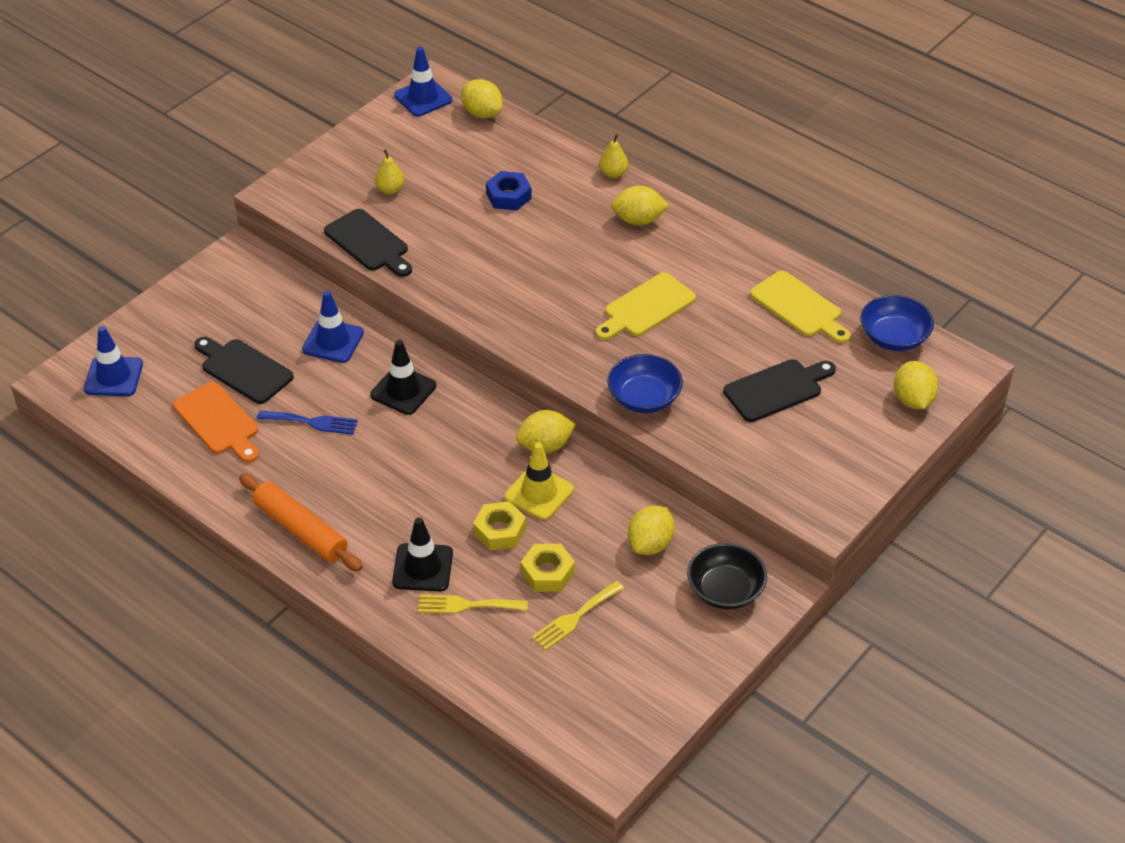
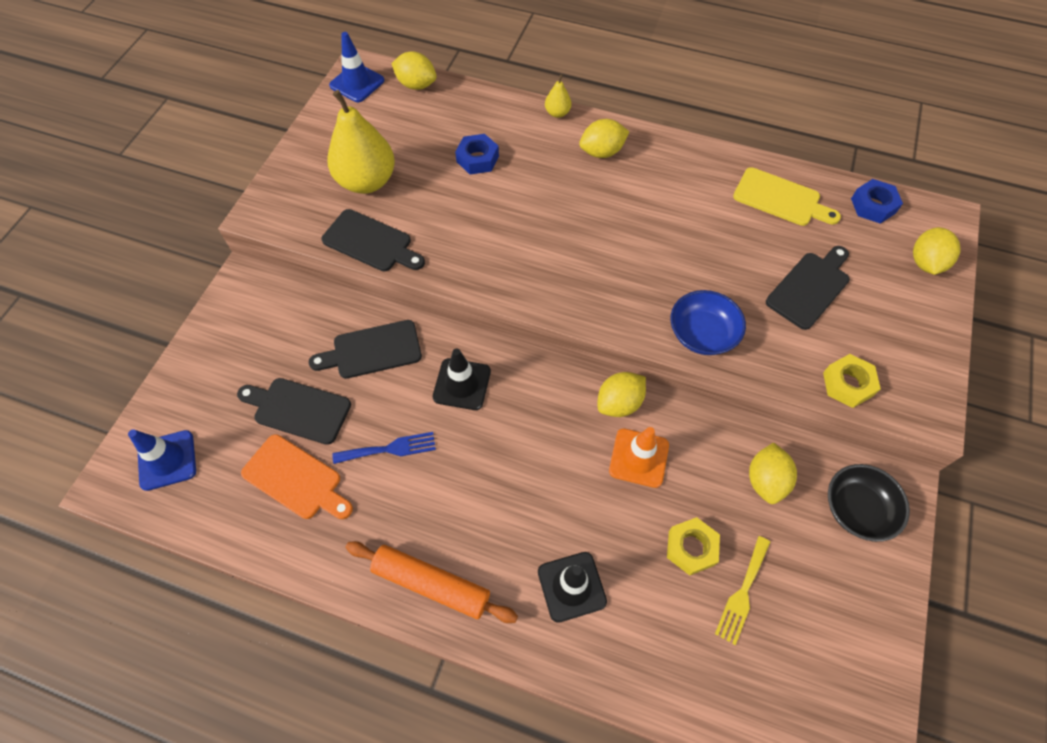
camera: 20 degrees left, 15 degrees up
blue traffic cone [302,291,364,363] -> black cutting board [309,320,422,379]
yellow pear [375,149,404,194] -> yellow pear [327,90,395,194], size x2.26
yellow fork [418,595,528,614] -> none
yellow nut [473,501,526,550] -> yellow nut moved to [823,354,881,408]
yellow traffic cone [504,443,574,520] -> orange traffic cone [609,427,669,488]
yellow cutting board [595,272,696,340] -> none
blue bowl [860,295,934,351] -> blue nut [851,179,903,224]
yellow lemon [894,361,939,409] -> yellow lemon turned 45 degrees clockwise [913,227,961,275]

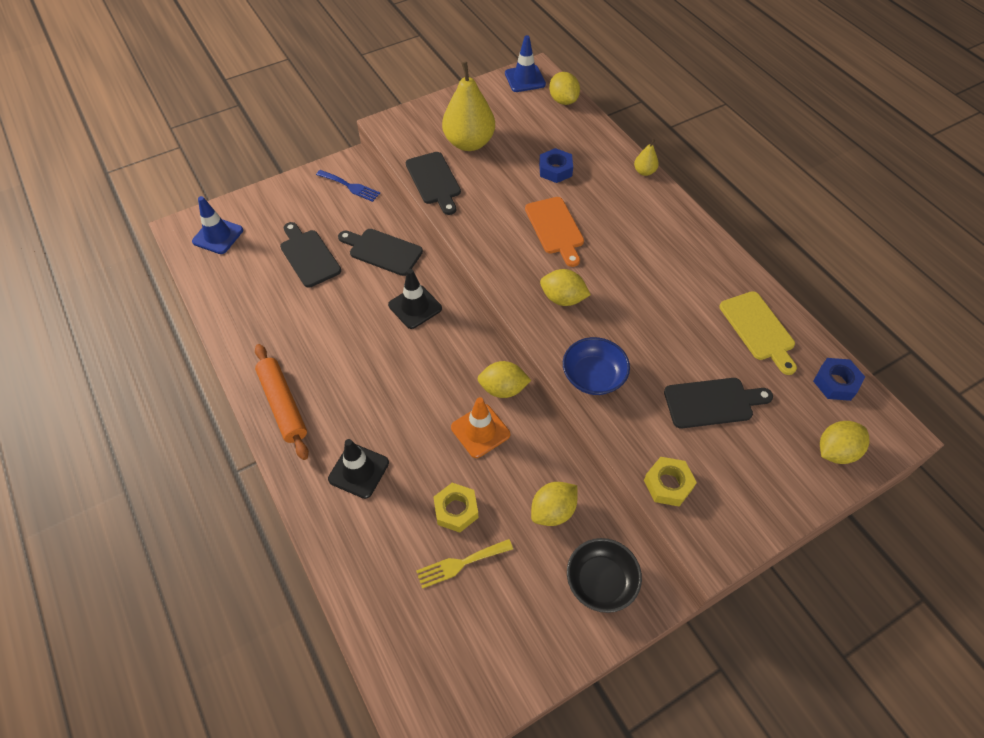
camera: 40 degrees right, 5 degrees down
orange cutting board [241,434,353,519] -> orange cutting board moved to [525,197,584,267]
blue fork [332,432,436,464] -> blue fork moved to [316,170,380,202]
yellow lemon [579,119,629,158] -> yellow lemon moved to [540,269,591,306]

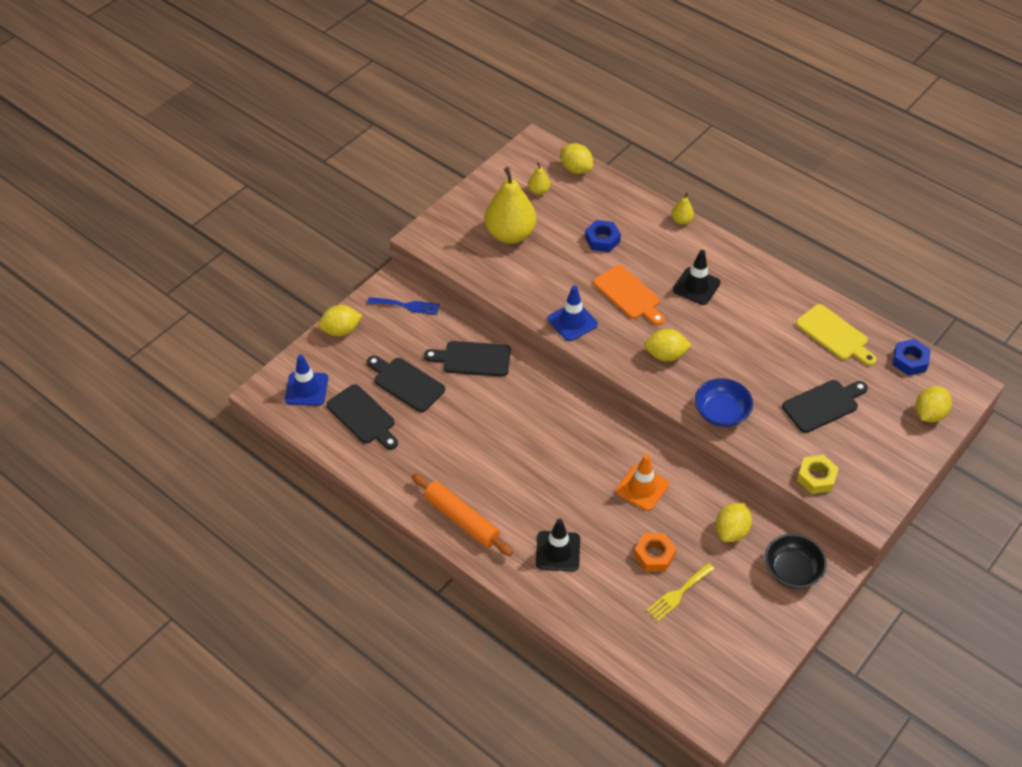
camera: 20 degrees left, 5 degrees down
black traffic cone [388,269,442,329] -> black traffic cone moved to [673,250,721,305]
black cutting board [406,152,461,215] -> black cutting board moved to [326,384,398,450]
yellow nut [434,483,478,533] -> orange nut [634,533,676,571]
yellow lemon [477,361,531,398] -> yellow lemon moved to [318,305,362,336]
blue traffic cone [505,35,546,92] -> blue traffic cone moved to [548,285,598,341]
none -> yellow pear [528,162,550,195]

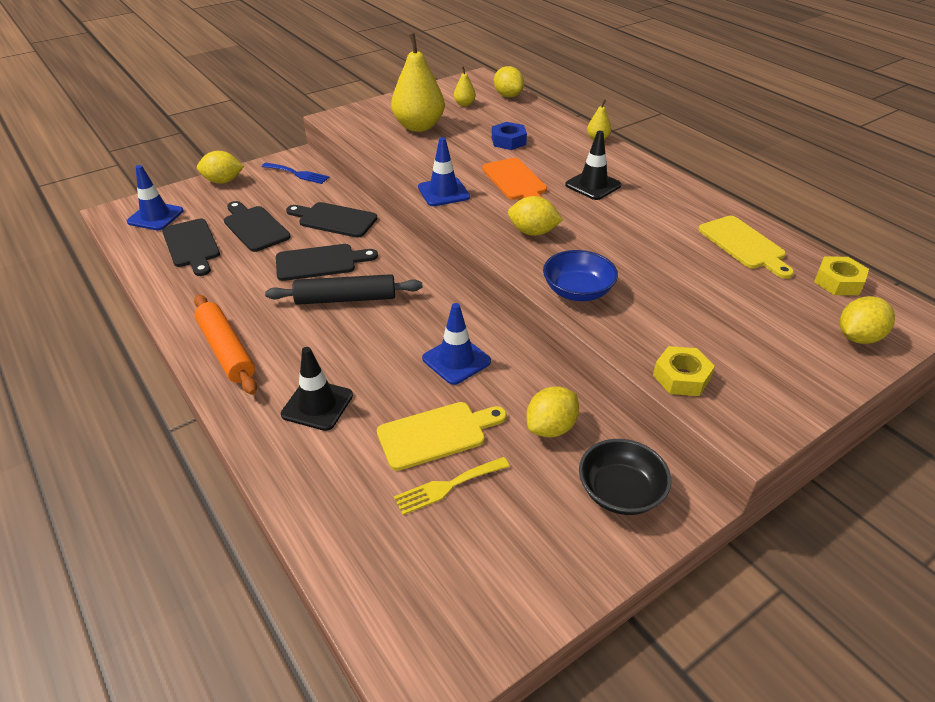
camera: 15 degrees right, 10 degrees down
orange traffic cone [616,454,669,511] -> blue traffic cone [422,303,491,385]
orange nut [634,533,676,571] -> yellow cutting board [377,402,507,471]
black cutting board [782,380,868,433] -> black cutting board moved to [276,244,378,281]
blue nut [892,339,931,376] -> yellow nut [814,257,869,295]
none -> black rolling pin [265,274,423,305]

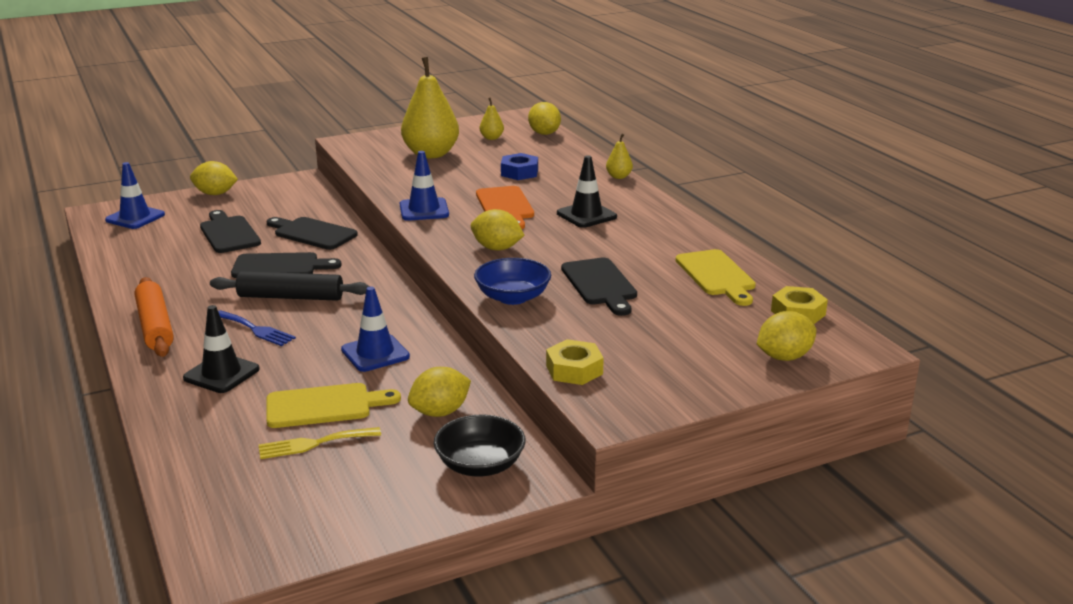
camera: 10 degrees right, 15 degrees down
black cutting board [162,218,220,276] -> black cutting board moved to [561,258,637,316]
blue fork [262,163,329,184] -> blue fork moved to [218,310,296,346]

